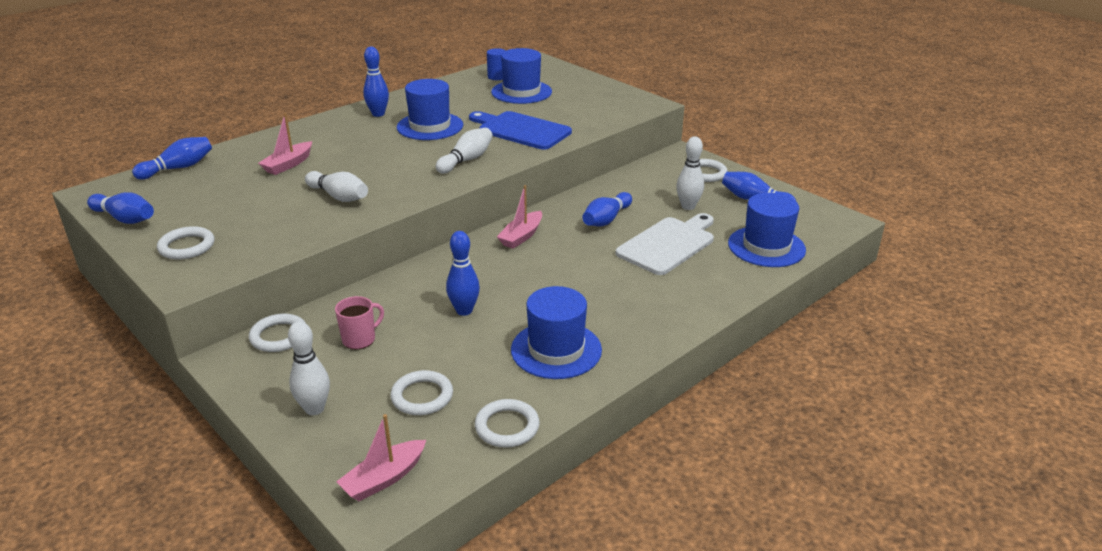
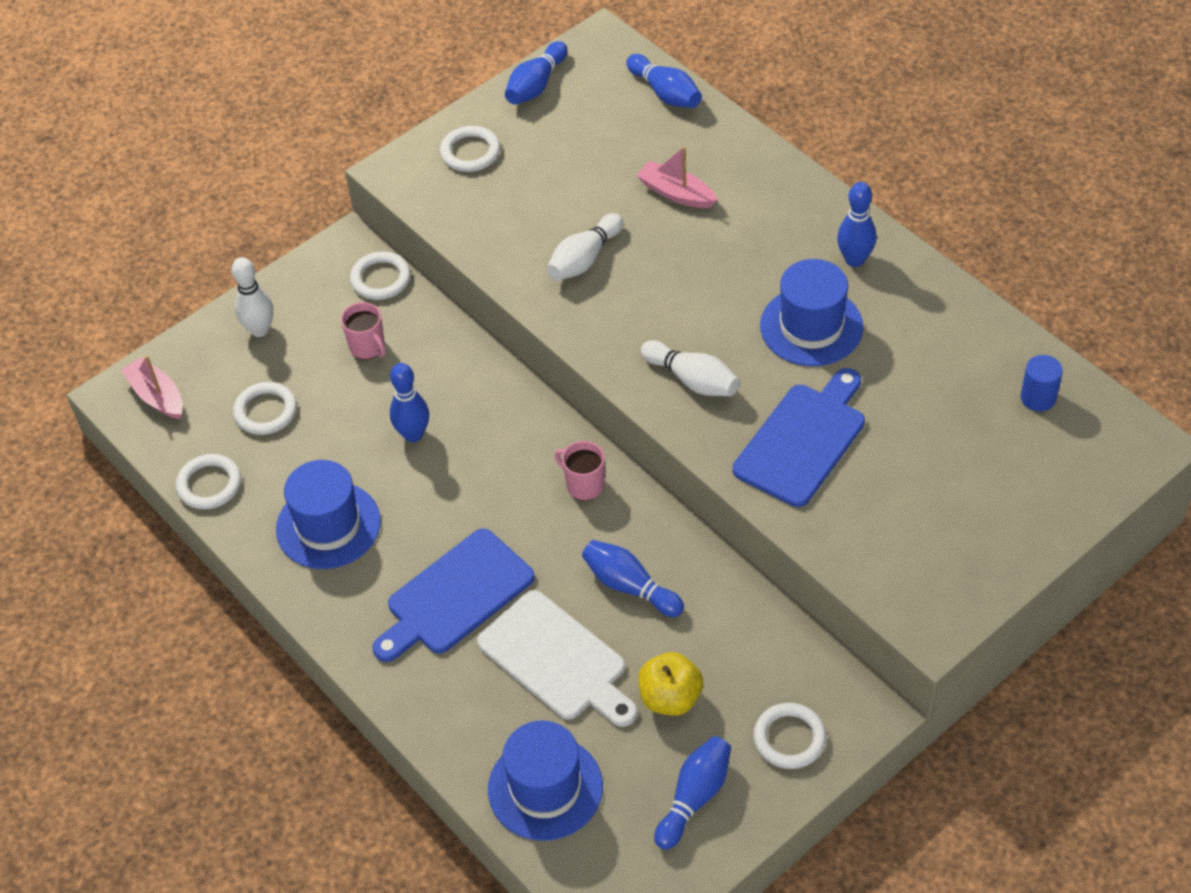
camera: 95 degrees right, 20 degrees up
blue hat [491,48,552,104] -> none
pink boat [497,185,542,249] -> pink mug [555,441,605,501]
white bowling pin [676,136,704,210] -> yellow apple [638,652,703,716]
none -> blue cutting board [372,528,535,662]

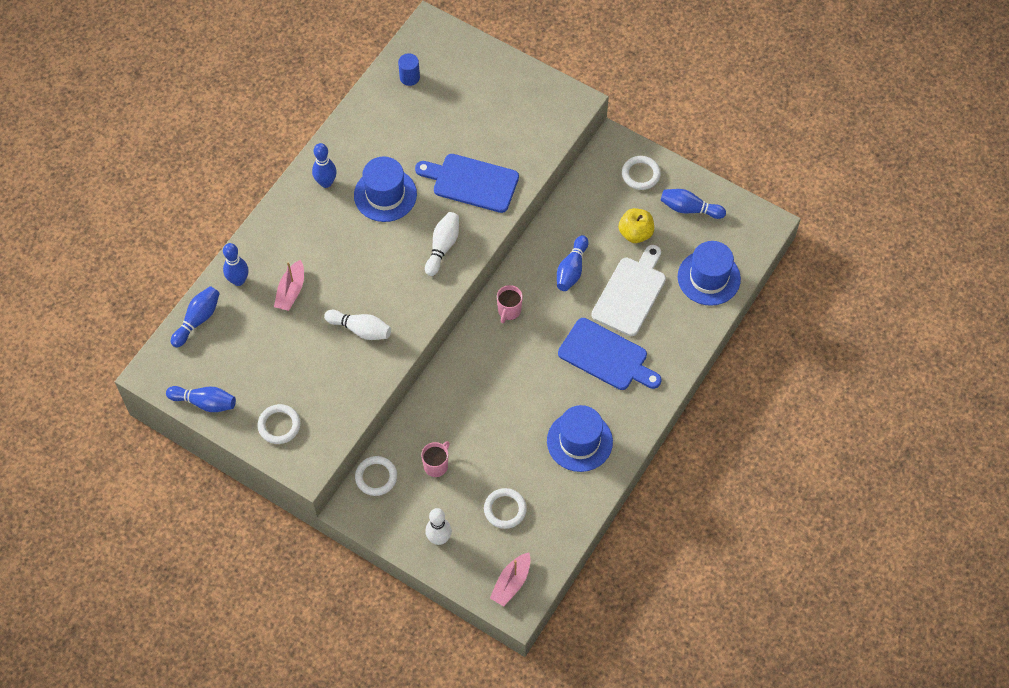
camera: 110 degrees left, 10 degrees up
white ring [176,454,241,510] -> none
blue bowling pin [390,363,429,442] -> blue bowling pin moved to [223,243,249,286]

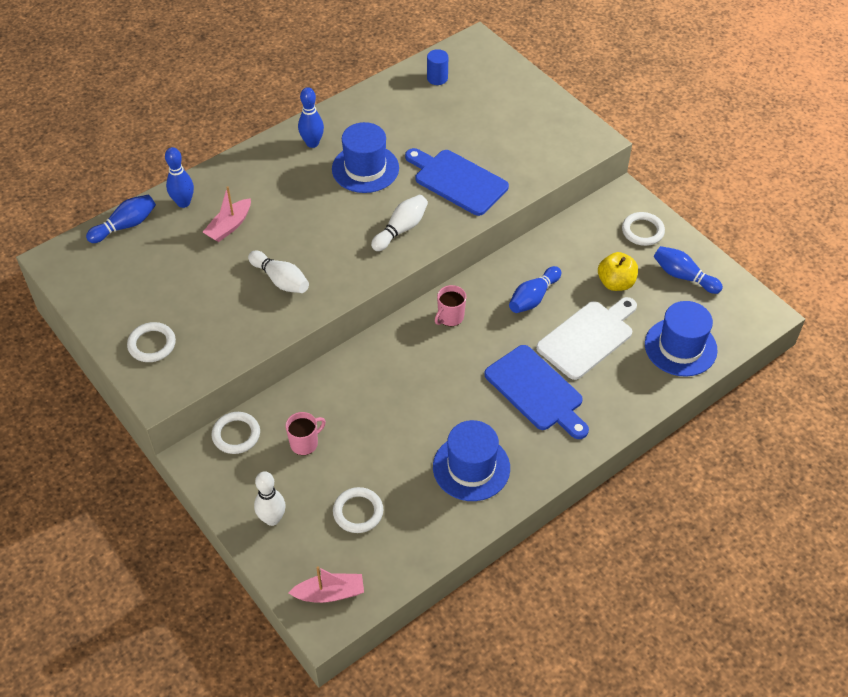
camera: 20 degrees right, 10 degrees down
blue bowling pin [166,386,236,412] -> none
pink boat [490,552,531,606] -> pink boat turned 150 degrees counterclockwise [289,566,364,603]

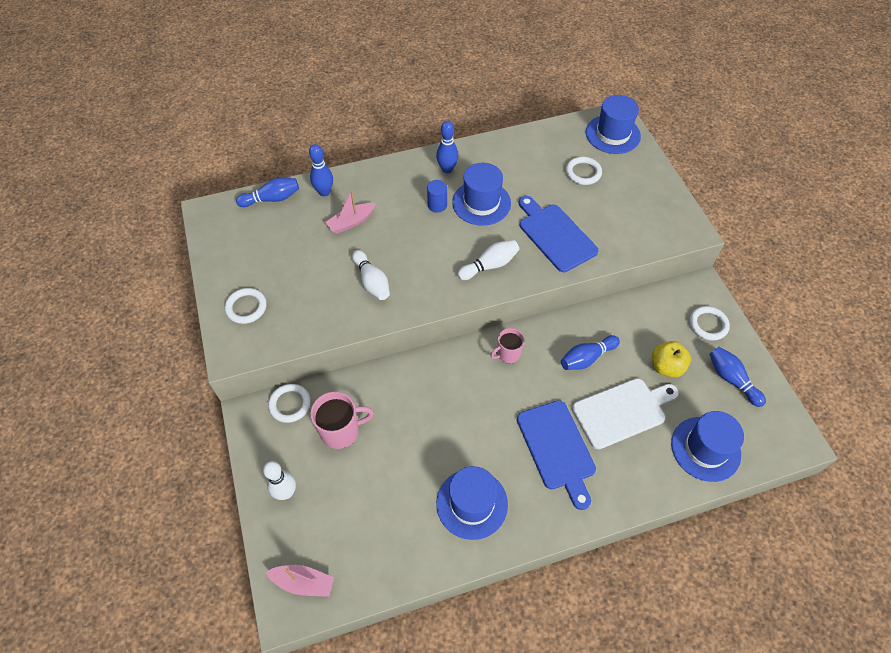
camera: 20 degrees right, 5 degrees up
pink mug [285,412,326,455] -> pink mug [311,392,374,449], size x1.56
white ring [333,487,383,533] -> white ring moved to [566,157,602,185]
blue cylinder [427,49,448,85] -> blue cylinder moved to [427,180,447,213]
none -> blue hat [586,95,641,154]

